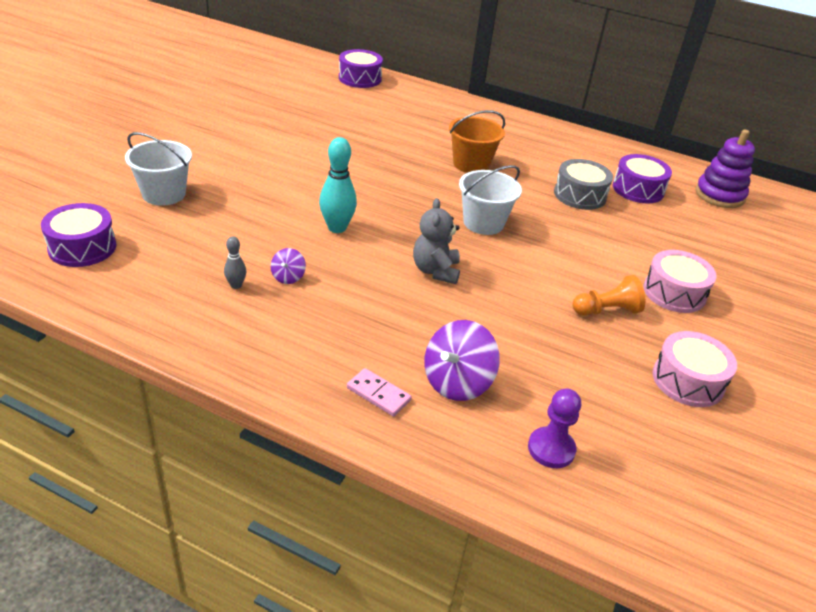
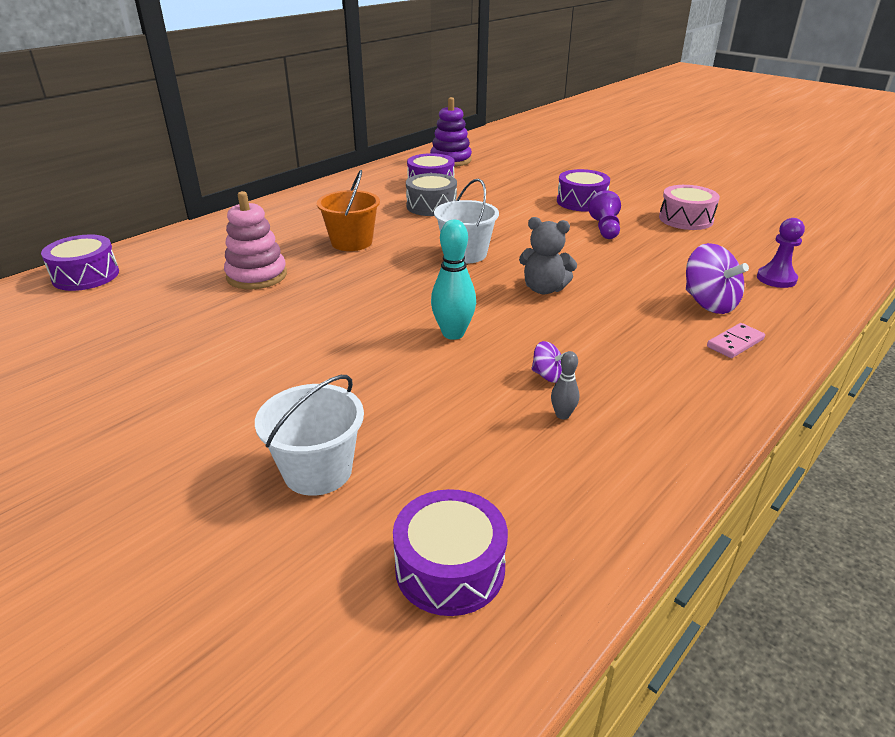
camera: 70 degrees left, 5 degrees down
orange pawn [573,275,646,316] -> purple pawn [588,190,621,239]
pink drum [643,250,717,313] -> purple drum [557,169,610,211]
none -> pink stacking toy [224,191,287,289]

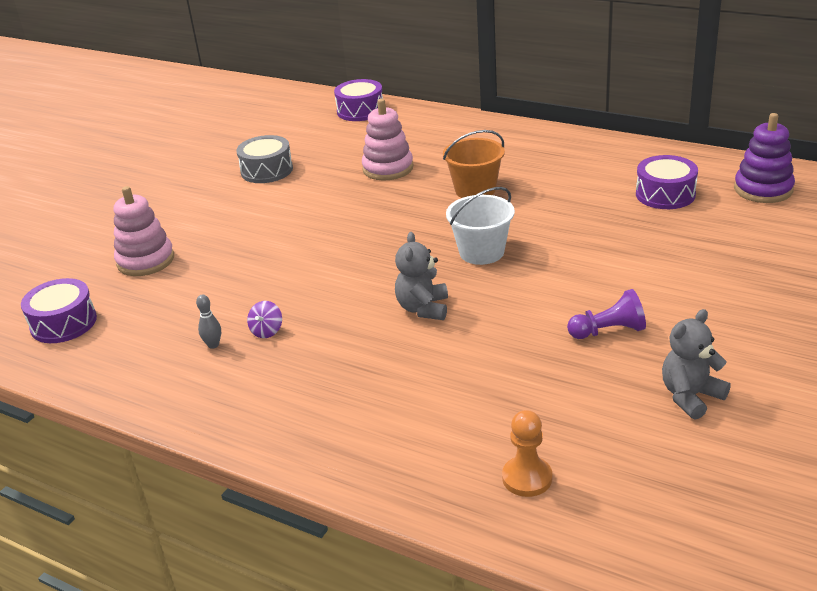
camera: 80 degrees right, 0 degrees up
white bucket [255,375,364,496] -> pink stacking toy [114,186,174,276]
grey drum [406,173,457,216] -> grey drum moved to [236,135,293,183]
turquoise bowling pin [431,220,476,340] -> none
purple drum [557,169,610,211] -> none
pink drum [659,185,720,230] -> grey teddy bear [662,309,731,420]
purple spinning top [686,243,749,314] -> none
pink domino [707,323,765,358] -> none
purple pawn [757,218,805,288] -> orange pawn [502,410,552,497]

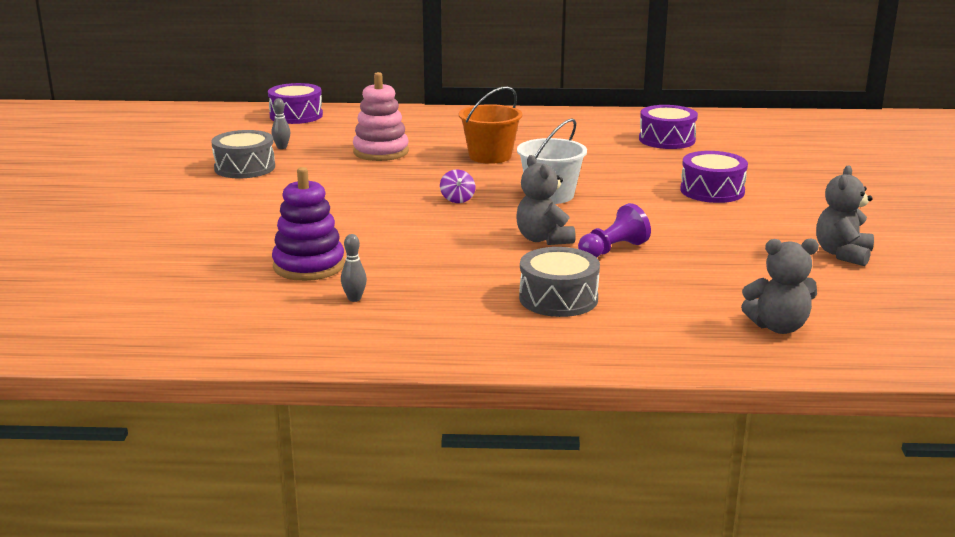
camera: 30 degrees left, 10 degrees down
purple drum [21,278,97,343] -> purple drum moved to [680,151,748,203]
pink stacking toy [114,186,174,276] -> none
purple spinning top [247,301,282,338] -> purple spinning top moved to [440,170,475,203]
orange pawn [502,410,552,497] -> grey teddy bear [741,239,819,334]
purple pawn [567,289,646,339] -> purple pawn moved to [578,203,651,258]
purple stacking toy [734,113,795,203] -> purple stacking toy moved to [272,167,345,281]
none -> grey bowling pin [272,98,291,149]
none -> grey drum [519,247,600,317]

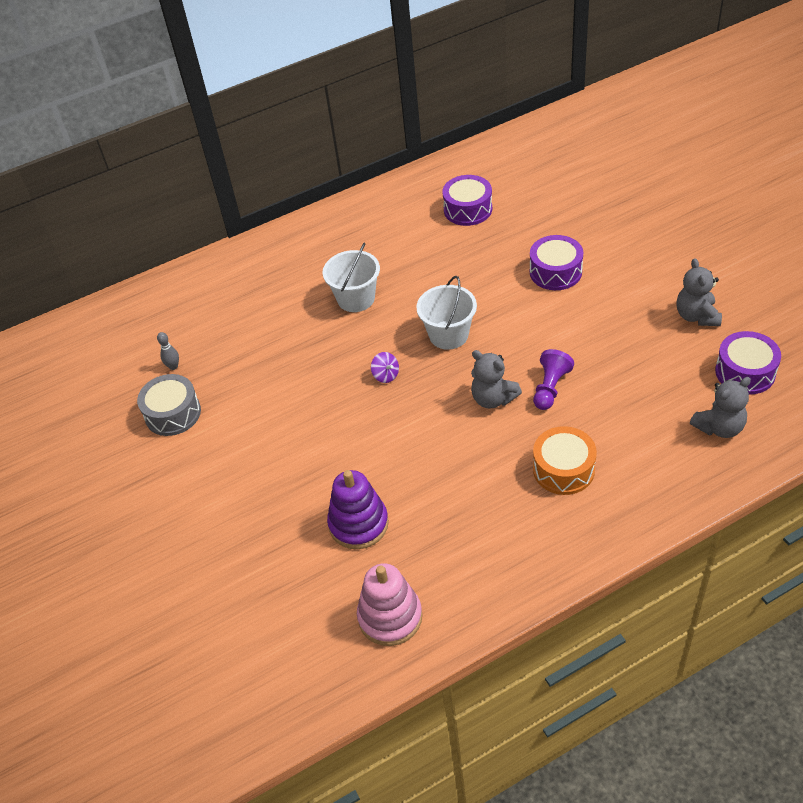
camera: 25 degrees left, 25 degrees up
purple drum [268,83,323,124] -> purple drum moved to [715,331,781,395]
grey bowling pin [341,234,367,302] -> none
pink stacking toy [353,72,409,161] -> pink stacking toy moved to [357,563,422,646]
orange bucket [459,86,523,164] -> white bucket [322,243,380,312]
grey drum [519,247,600,317] -> orange drum [533,426,597,495]

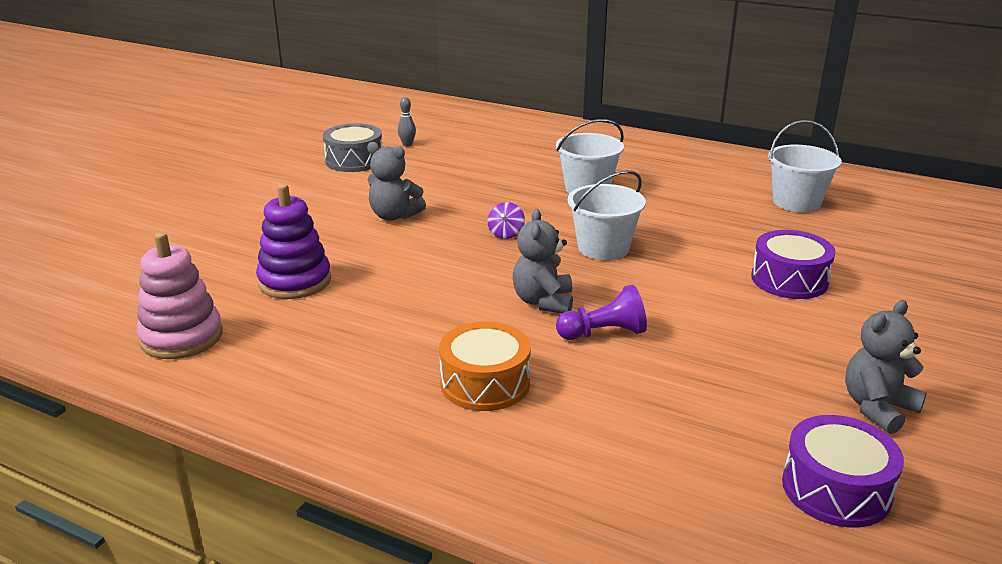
camera: 50 degrees right, 20 degrees down
purple drum [442,175,492,226] -> white bucket [768,120,842,213]
grey teddy bear [690,377,751,438] -> grey teddy bear moved to [367,142,426,221]

